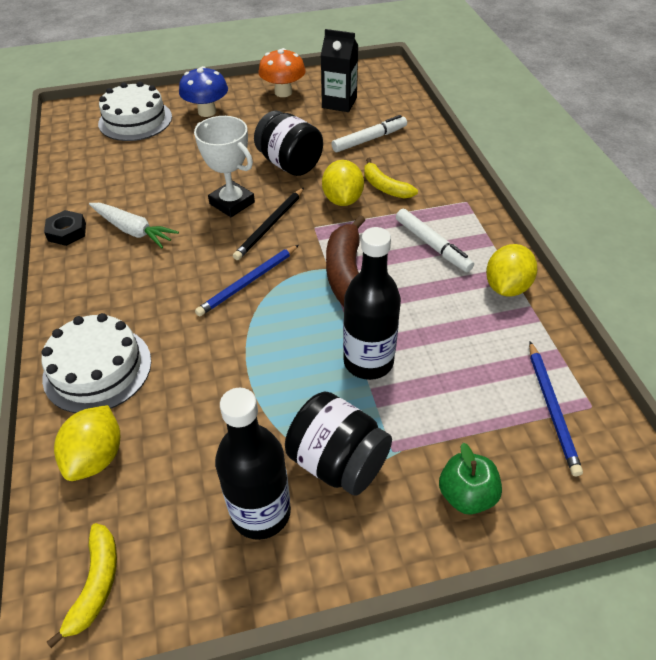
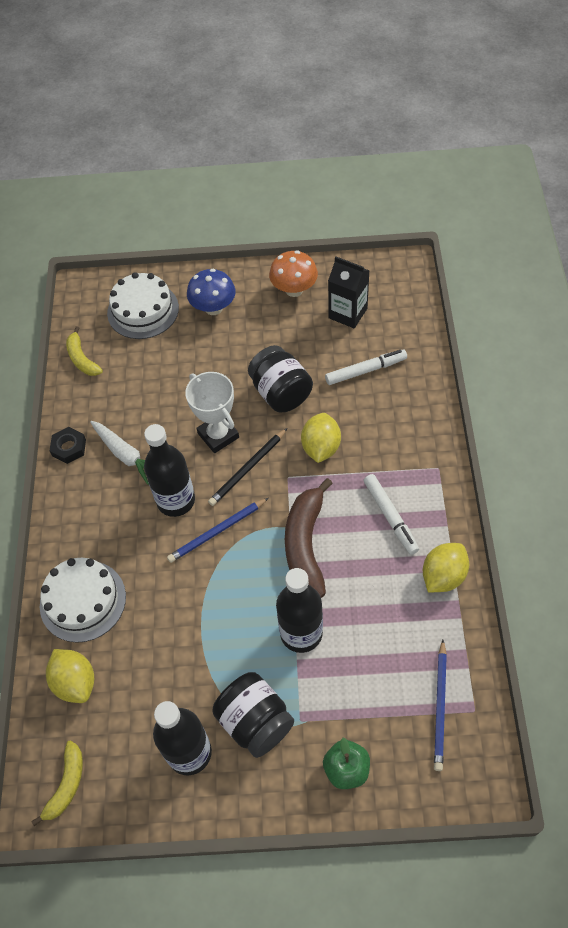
camera: 15 degrees right, 10 degrees up
yellow lemon [54,405,120,481] -> yellow lemon turned 60 degrees counterclockwise [46,649,94,703]
yellow banana [364,158,418,199] -> yellow banana moved to [66,326,103,376]
none -> black bottle [144,424,195,517]

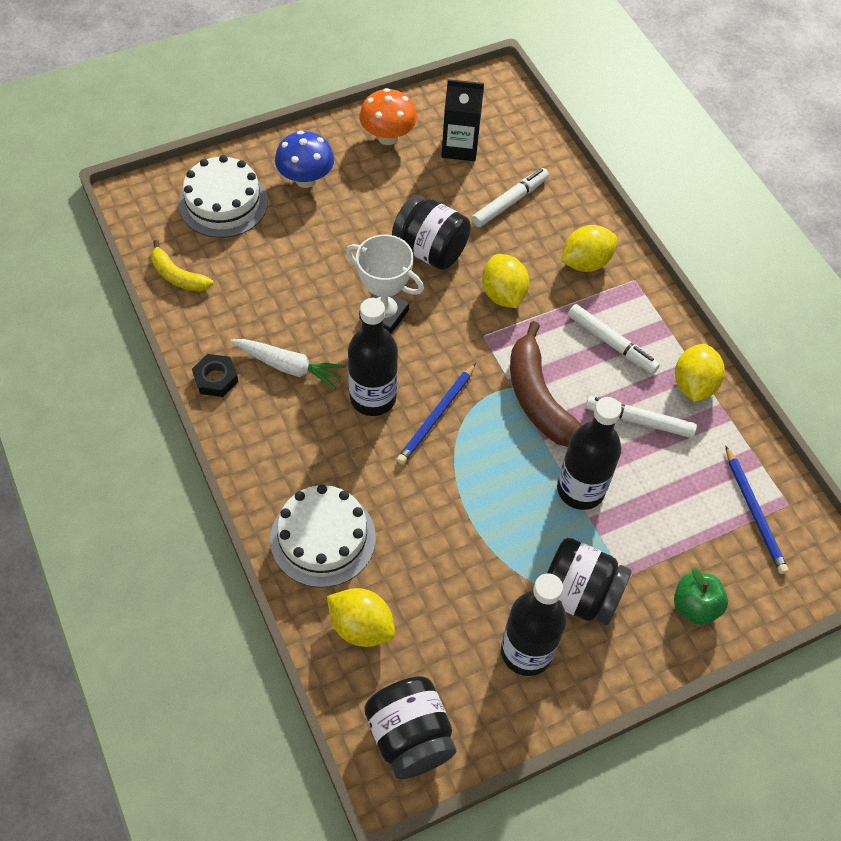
camera: 30 degrees left, 0 degrees up
yellow banana [31,740,83,826] -> black jar [364,676,456,779]
black pencil [208,428,287,506] -> none
none -> yellow lemon [561,225,617,272]
none -> white marker [586,396,697,438]

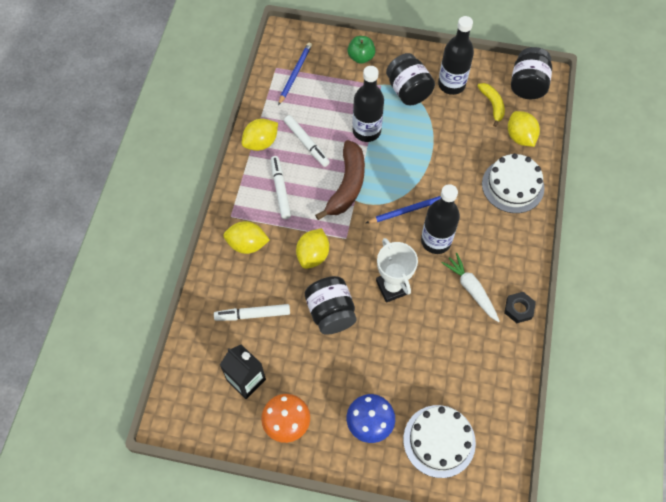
camera: 140 degrees left, 5 degrees up
yellow banana [151,240,214,292] -> yellow banana moved to [478,83,505,127]

